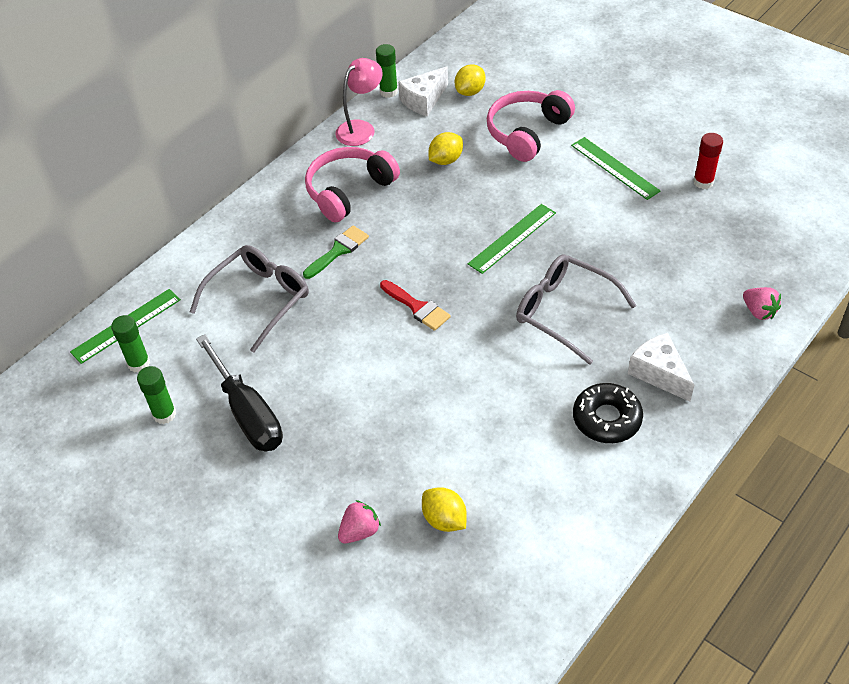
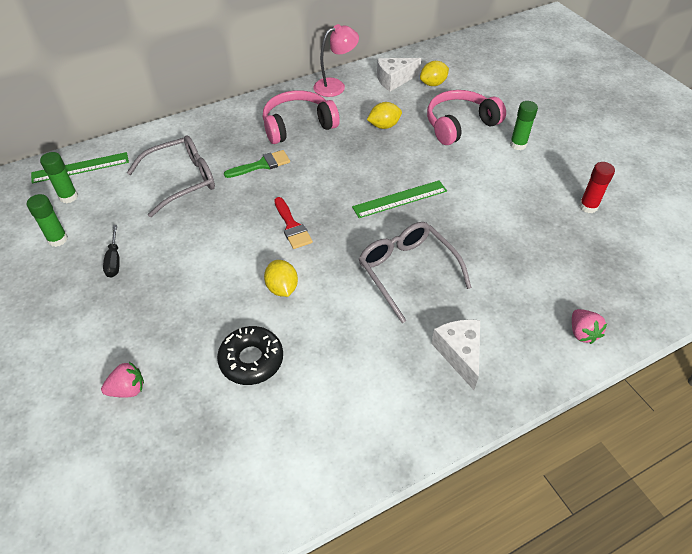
camera: 20 degrees right, 0 degrees up
black screwdriver [196,334,283,451] -> black screwdriver [103,225,120,278], size x0.49
green glue stick [376,44,398,98] -> green glue stick moved to [510,101,538,150]
yellow lemon [422,487,467,532] -> yellow lemon moved to [264,260,298,297]
green ruler [571,137,661,200] -> none
black donut [573,383,643,443] -> black donut moved to [217,326,283,385]

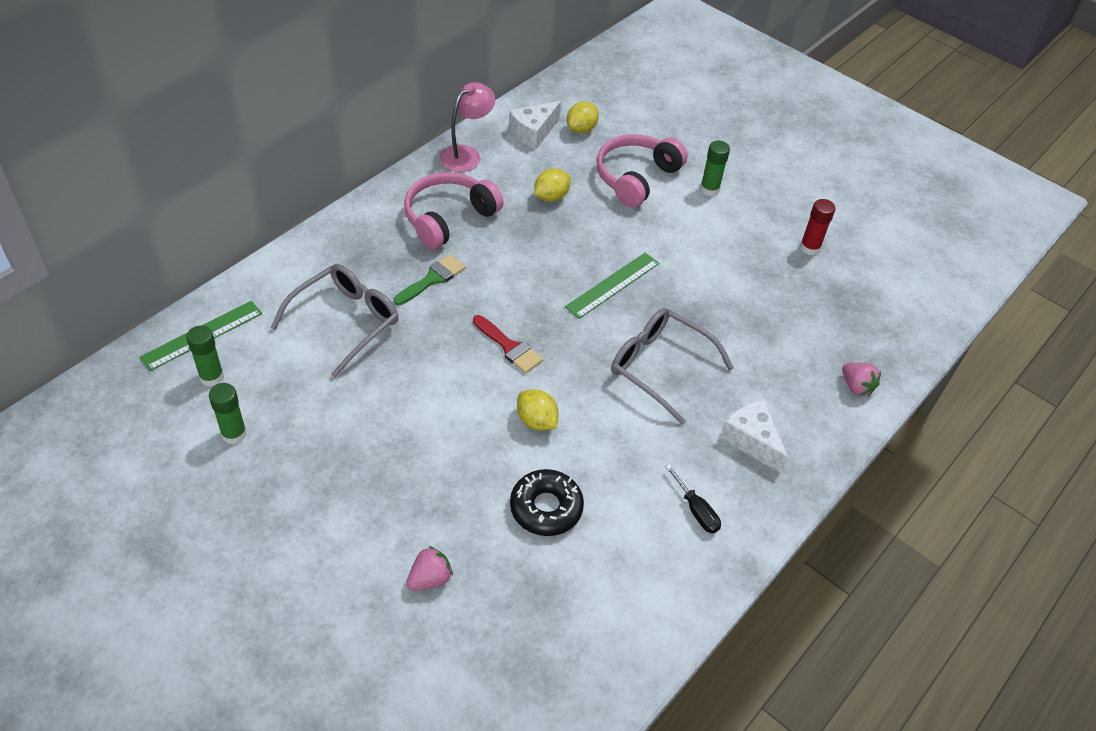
camera: 25 degrees left, 0 degrees up
black screwdriver [103,225,120,278] -> black screwdriver moved to [665,464,721,533]

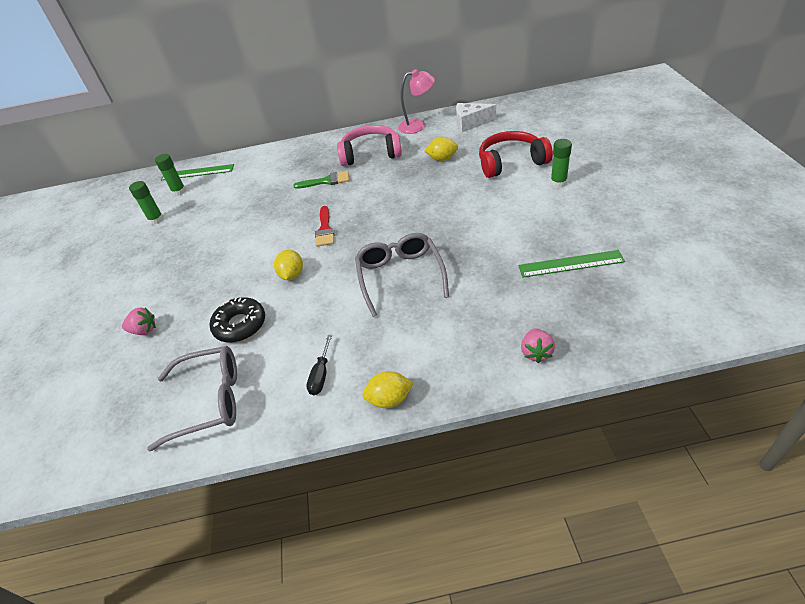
camera: 50 degrees right, 5 degrees down
grey glasses [271,264,398,377] -> grey glasses moved to [147,346,237,452]
green ruler [565,253,659,319] -> green ruler moved to [518,250,625,278]
yellow lemon [567,101,599,133] -> yellow lemon moved to [362,371,414,408]
pink headphones [597,134,687,207] -> red headphones [479,131,553,178]
white cheese [720,400,788,473] -> none
red glue stick [800,199,835,255] -> none

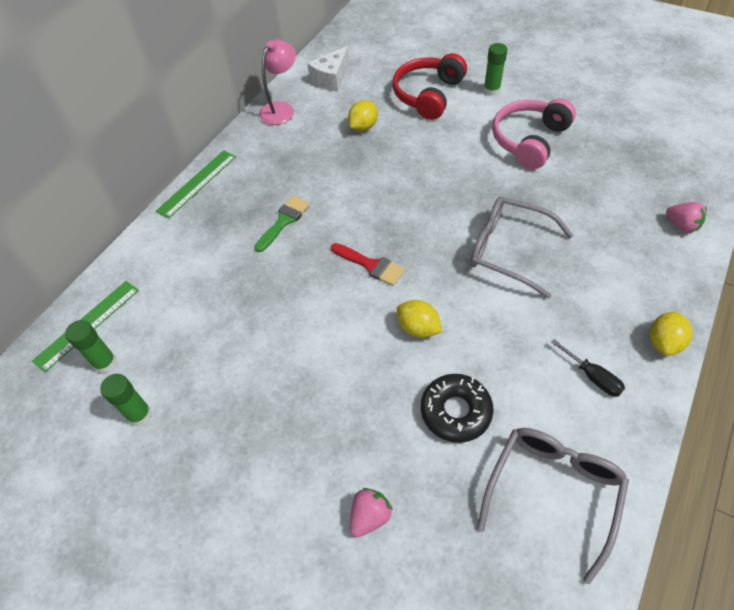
camera: 55 degrees left, 10 degrees up
pink headphones [337,125,402,166] -> pink headphones moved to [492,98,576,169]
green ruler [518,250,625,278] -> green ruler moved to [156,150,236,219]

